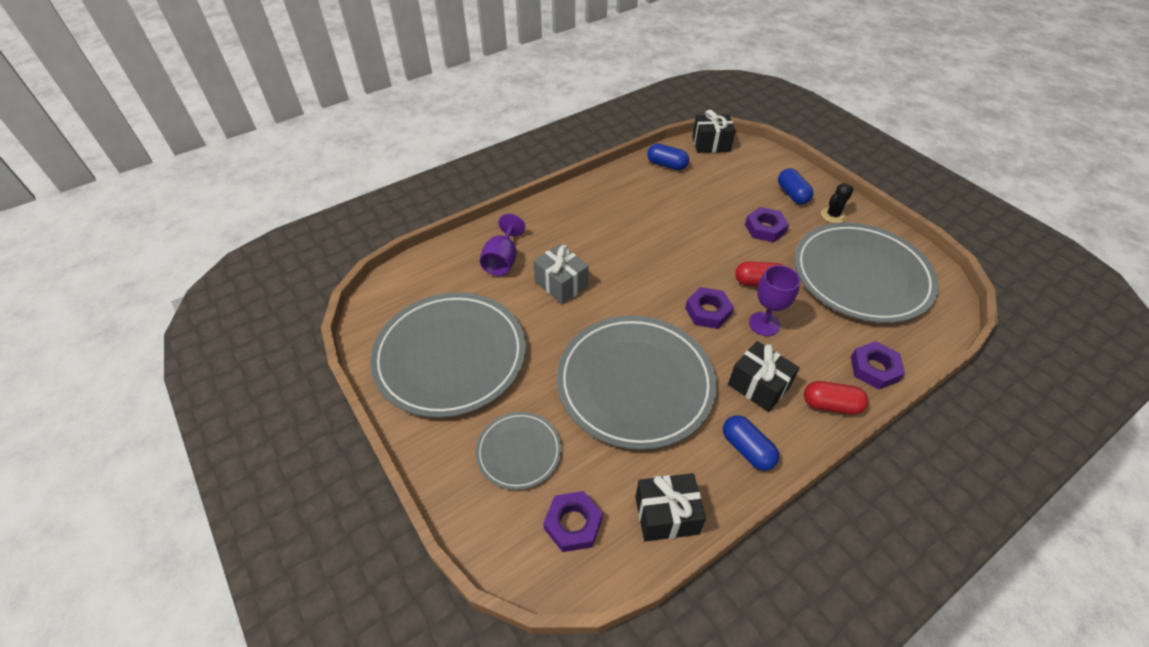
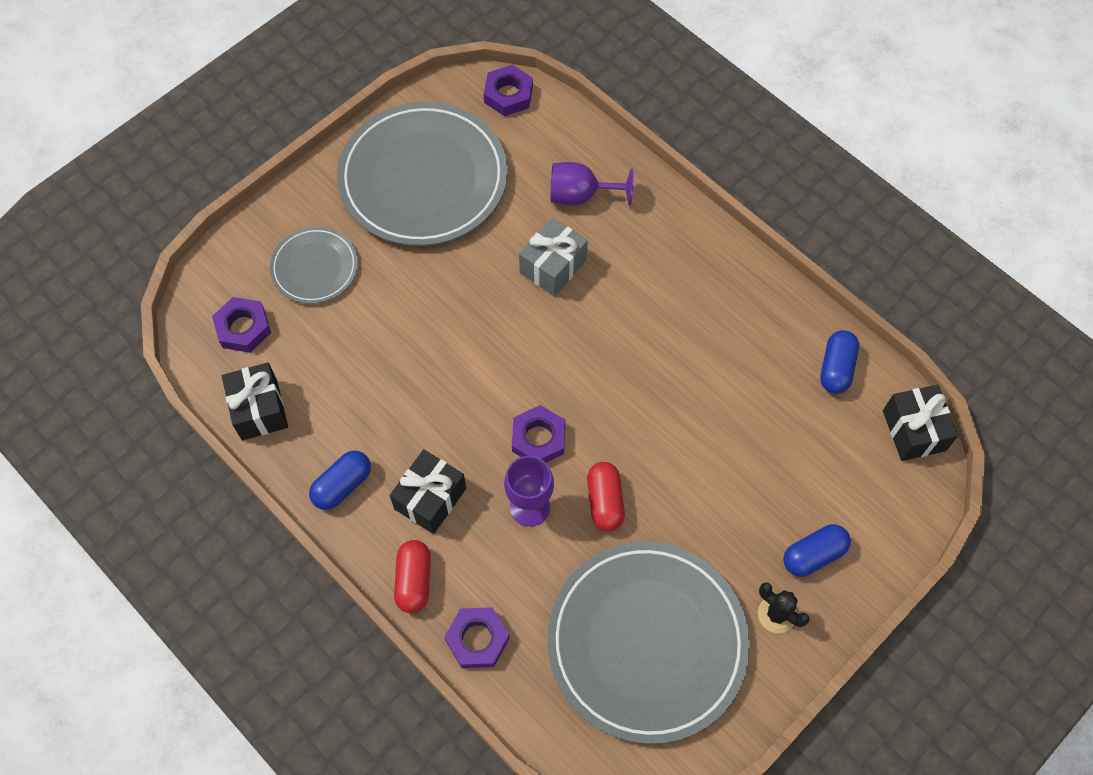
camera: 80 degrees right, 15 degrees up
grey plate [557,315,717,450] -> none
purple nut [745,207,789,243] -> purple nut moved to [483,65,533,116]

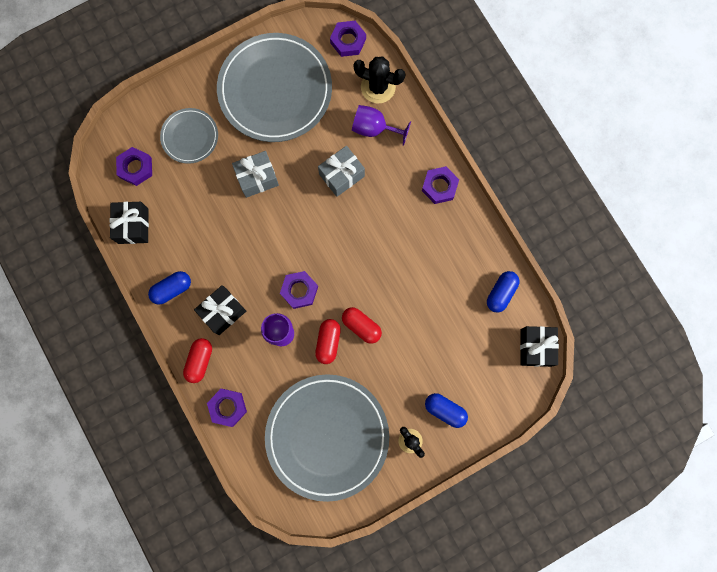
camera: 15 degrees right, 15 degrees up
blue capsule [783,524,851,577] -> blue capsule turned 45 degrees clockwise [425,393,468,428]
none -> grey gift [232,151,279,198]
none -> red capsule [342,307,382,344]
none -> black cactus [353,56,405,103]
none -> purple nut [422,166,459,204]

